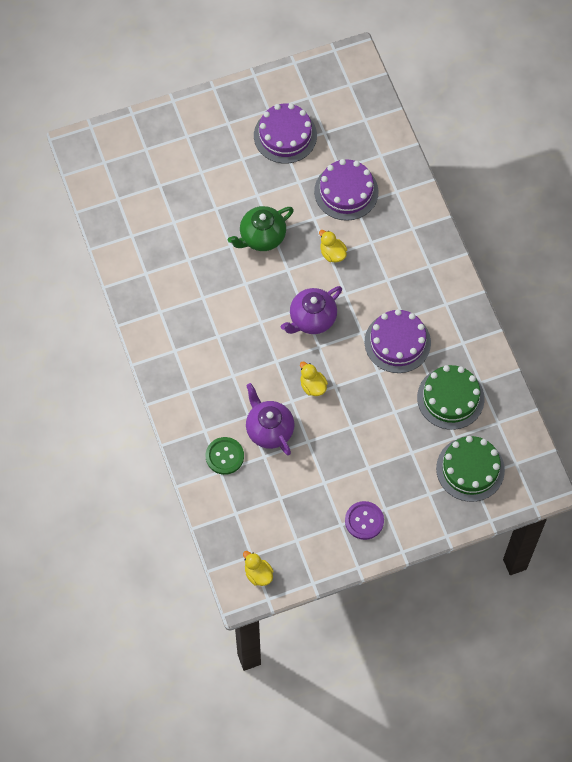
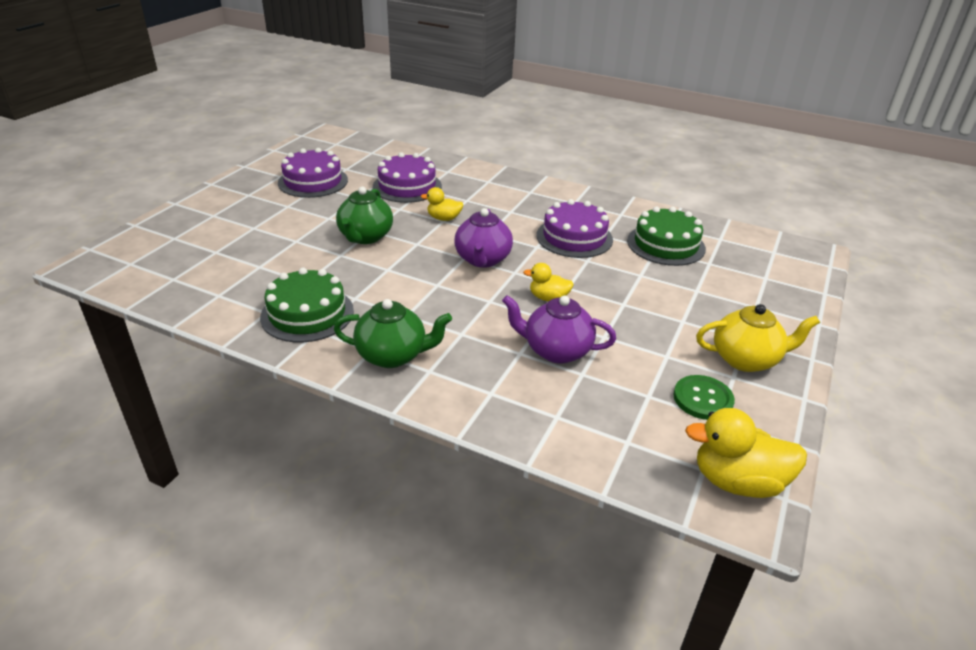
camera: 45 degrees left, 30 degrees down
green button [206,437,244,475] -> green button moved to [673,375,735,420]
yellow duck [243,551,274,586] -> yellow duck [685,408,807,498], size x1.73
purple button [345,501,384,540] -> yellow teapot [696,304,820,372]
green cake [436,436,505,502] -> green cake moved to [260,267,354,343]
none -> green teapot [334,299,452,368]

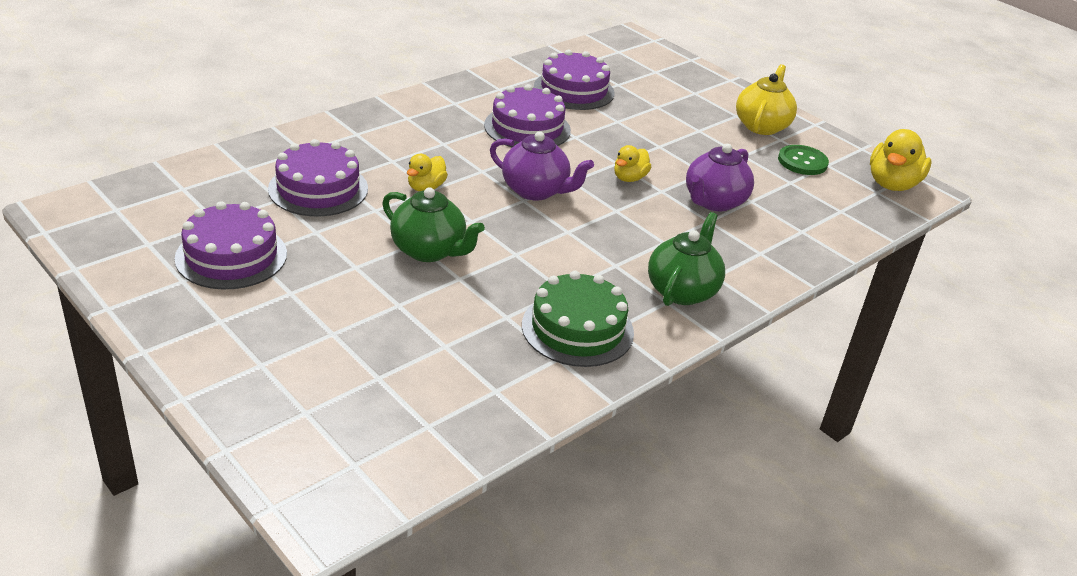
camera: 70 degrees left, 0 degrees up
green cake [627,207,706,266] -> purple cake [534,50,614,110]

